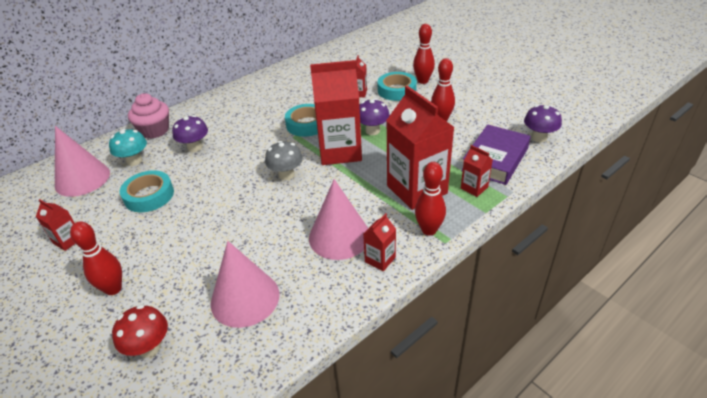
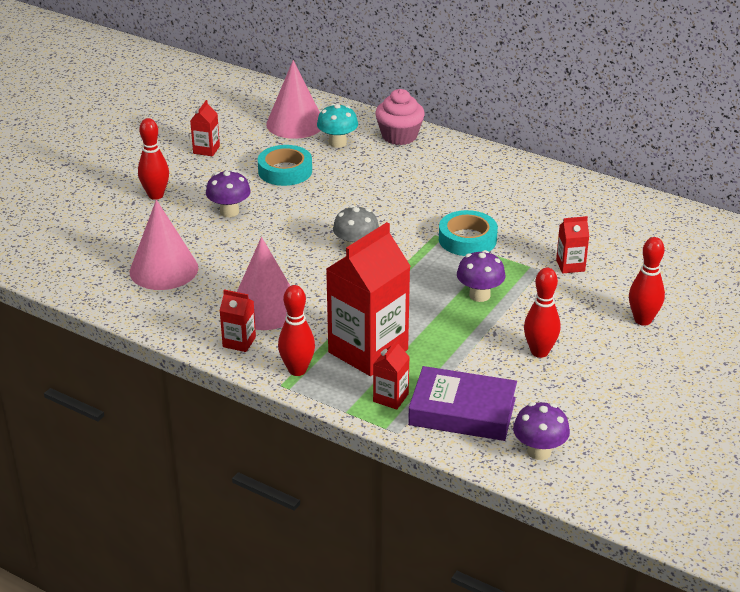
camera: 70 degrees right, 5 degrees down
red mushroom [112,305,168,358] -> none
purple mushroom [172,115,208,152] -> purple mushroom moved to [206,170,251,217]
red carton [310,60,362,165] -> none
turquoise tape [378,72,417,101] -> none

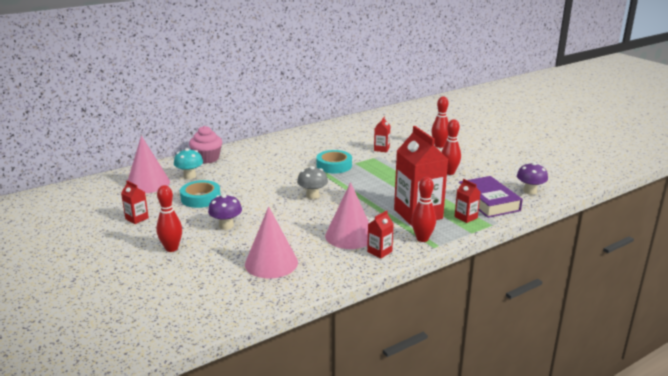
camera: 65 degrees left, 10 degrees down
purple book [408,366,517,441] -> purple book turned 60 degrees counterclockwise [459,176,523,218]
purple mushroom [457,250,506,302] -> none

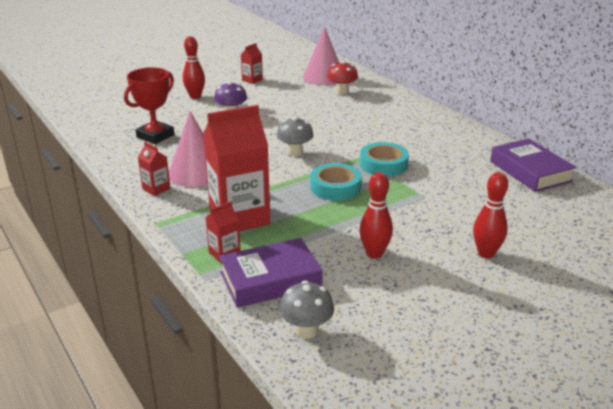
camera: 90 degrees right, 5 degrees up
turquoise mushroom [174,148,203,179] -> red mushroom [327,61,358,95]
turquoise tape [180,180,221,208] -> turquoise tape moved to [310,163,362,201]
pink cupcake [189,126,222,163] -> none
pink cone [245,207,298,278] -> red trophy [124,67,174,144]
red carton [374,117,391,152] -> none
red bowling pin [412,177,436,242] -> none
purple mushroom [517,162,548,195] -> grey mushroom [279,280,334,339]
none -> purple book [490,139,576,192]

